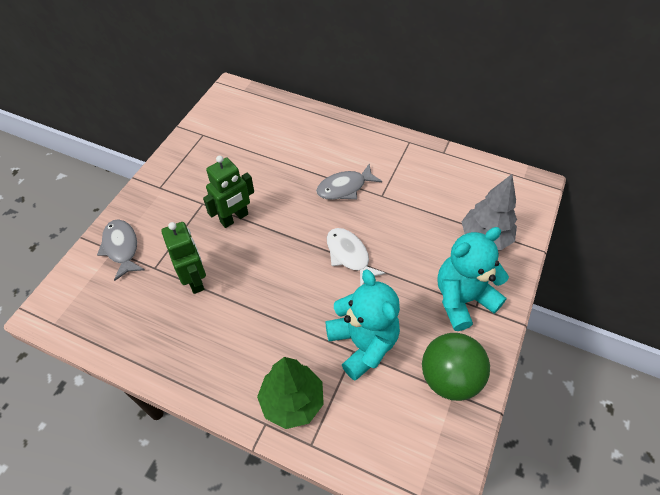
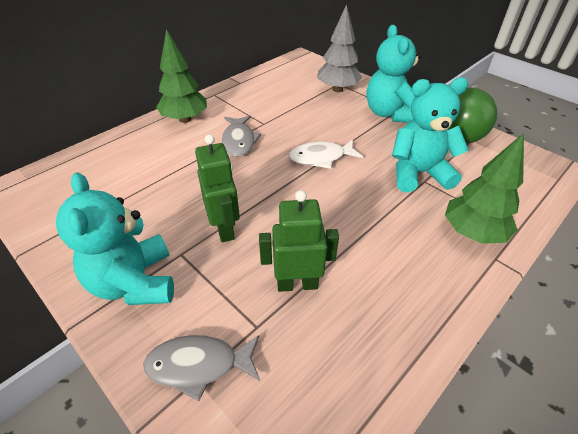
camera: 70 degrees left, 10 degrees down
none -> turquoise teddy bear [56,172,174,305]
none -> green tree [156,29,207,123]

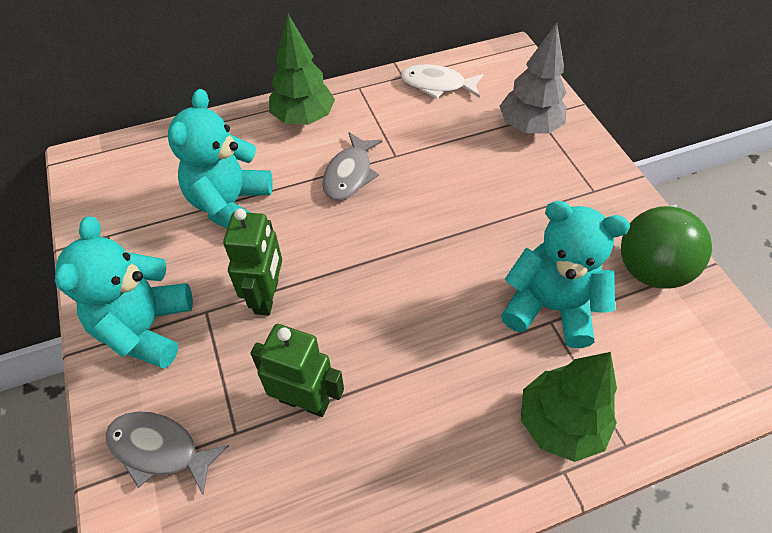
camera: 25 degrees right, 10 degrees up
white fish [289,139,363,169] -> white fish moved to [401,64,484,99]
turquoise teddy bear [366,25,422,122] -> turquoise teddy bear moved to [168,89,273,229]

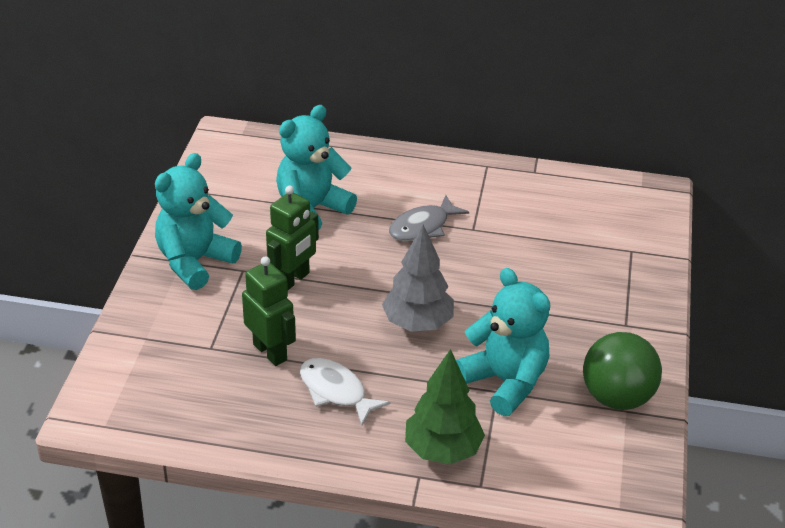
camera: 30 degrees right, 15 degrees down
grey fish [105,411,229,495] -> none
green tree [269,14,335,125] -> none
white fish [401,64,484,99] -> white fish moved to [300,358,390,426]
grey tree [500,23,567,134] -> grey tree moved to [382,225,454,332]

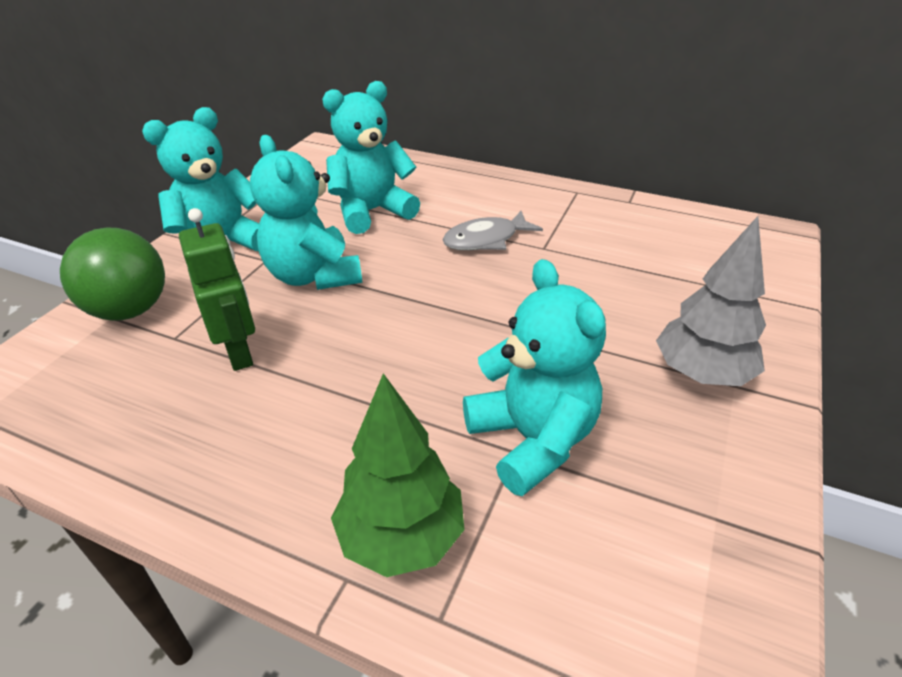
camera: 15 degrees right, 0 degrees up
green robot [266,185,319,290] -> turquoise teddy bear [250,135,362,290]
white fish [300,358,390,426] -> none
grey tree [382,225,454,332] -> grey tree moved to [656,216,766,386]
green ball [583,332,662,410] -> green ball moved to [60,227,165,321]

